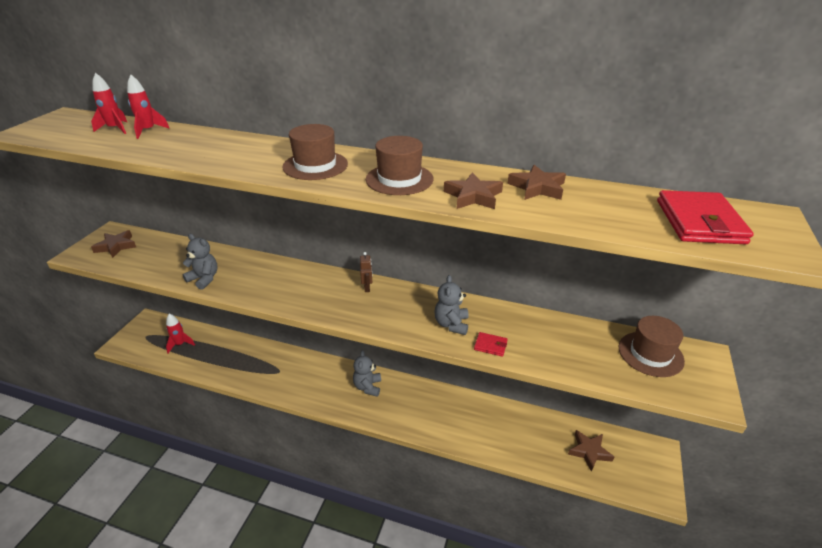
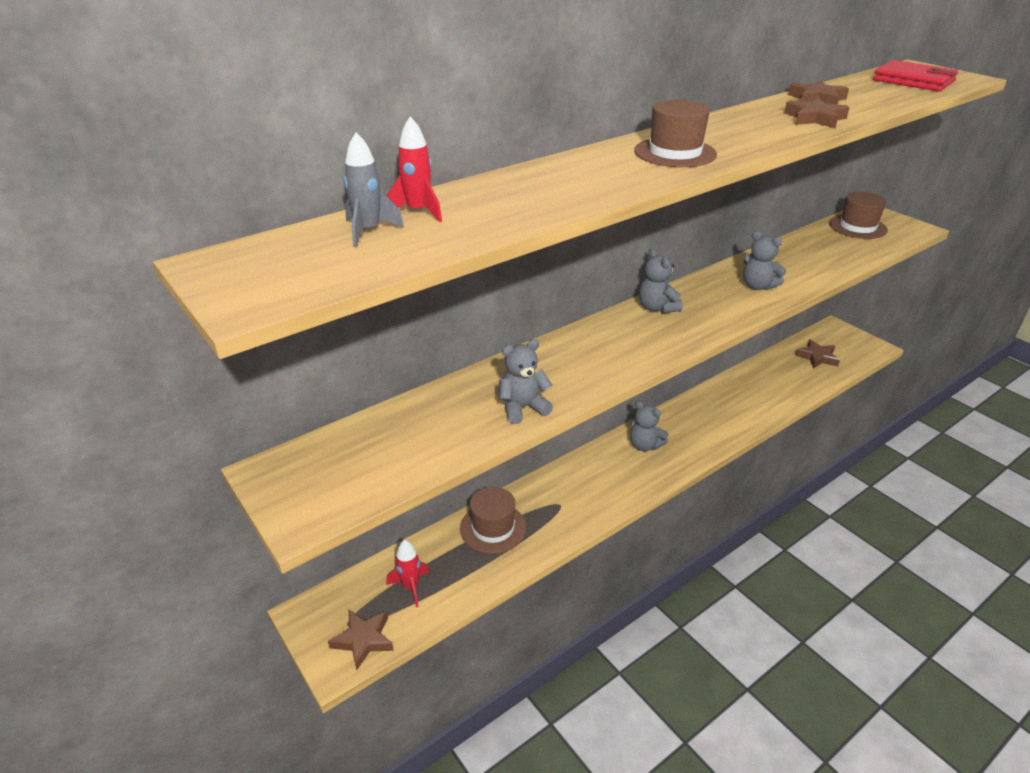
camera: 55 degrees left, 0 degrees up
red rocket [91,73,127,134] -> grey rocket [344,132,404,247]
brown star [91,230,136,258] -> brown star moved to [328,610,394,670]
brown robot [360,252,372,292] -> grey teddy bear [639,249,682,313]
brown hat [366,136,433,195] -> brown hat moved to [460,487,527,554]
red wallet [474,332,508,357] -> none

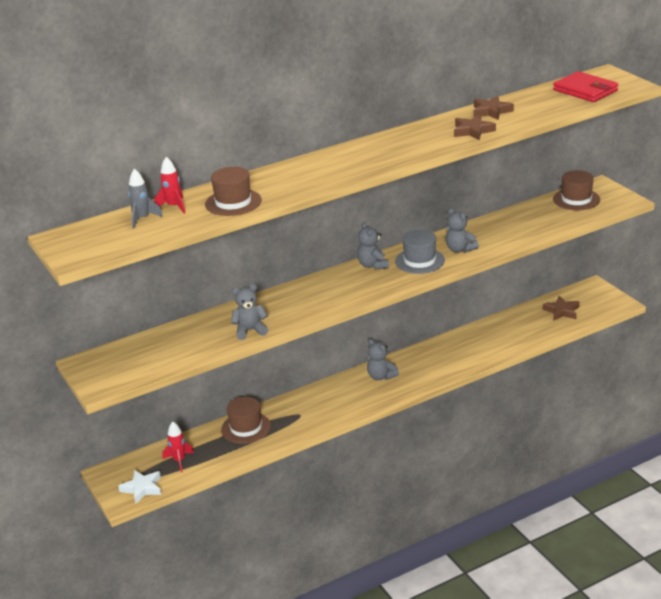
camera: 10 degrees right, 5 degrees down
brown star [328,610,394,670] -> white star [118,470,161,504]
brown hat [634,100,717,167] -> brown hat moved to [205,167,262,216]
none -> grey hat [395,230,445,274]

